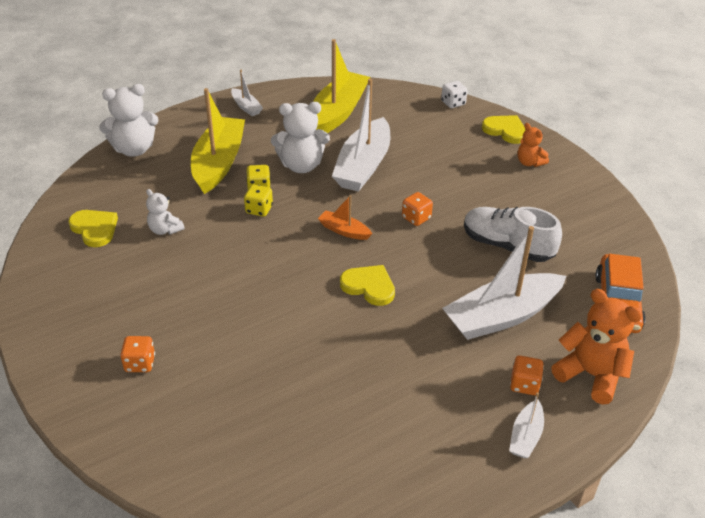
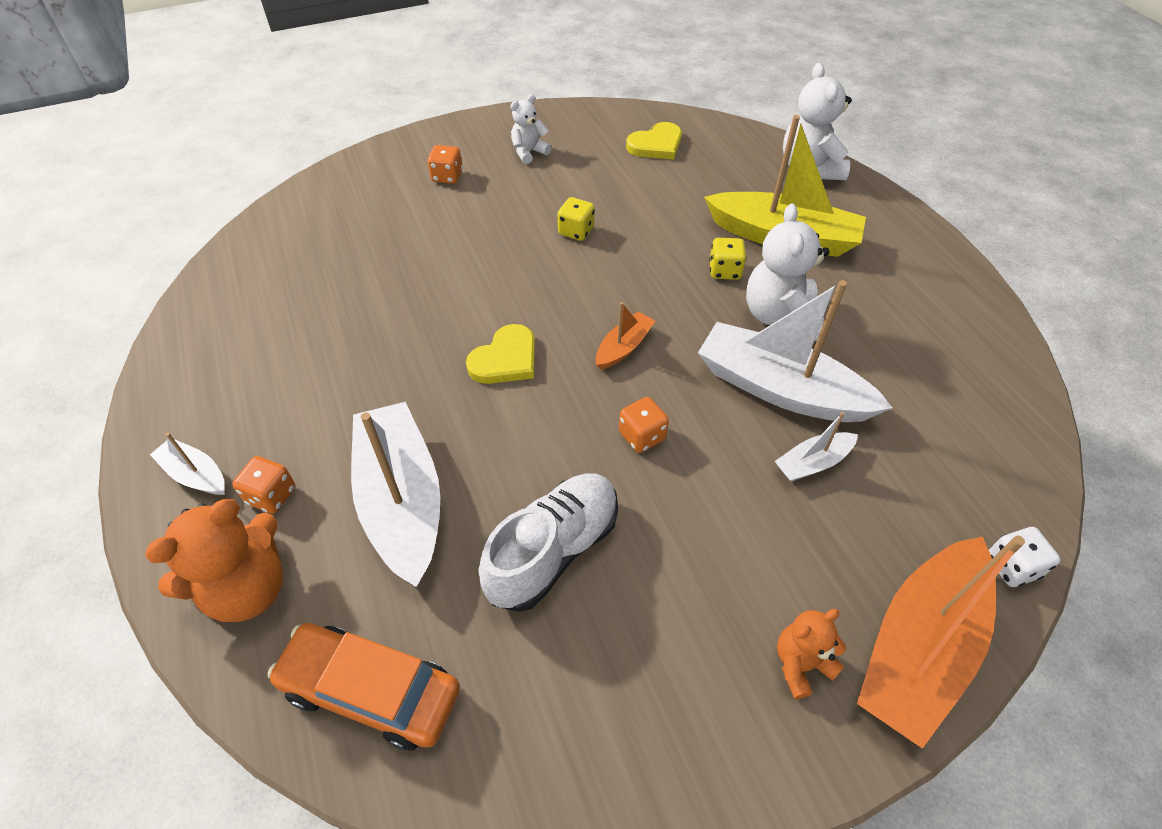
camera: 100 degrees right, 10 degrees up
white teddy bear [146,189,184,235] -> white teddy bear moved to [510,94,552,164]
white boat [231,70,263,116] -> white boat moved to [775,412,858,482]
yellow dice [244,185,273,217] -> yellow dice moved to [557,197,595,241]
yellow boat [313,39,370,133] -> none
yellow heart [482,115,526,144] -> orange boat [857,536,1025,749]

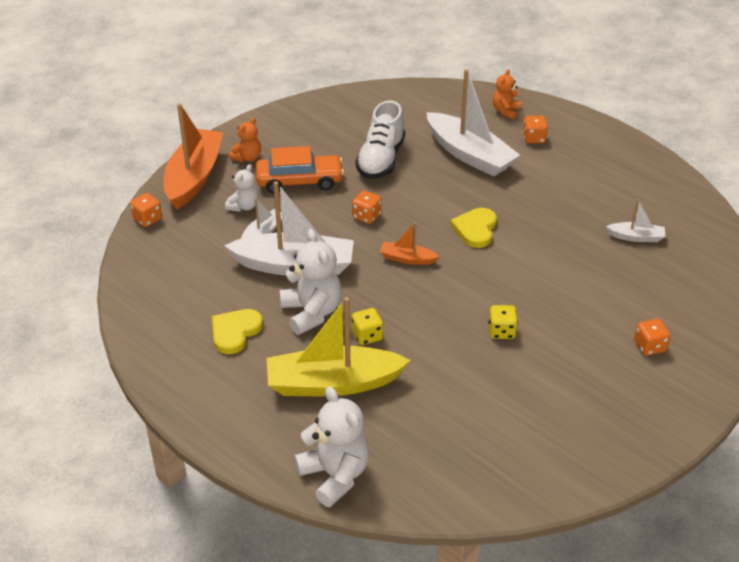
camera: 155 degrees right, 10 degrees down
orange teddy bear [145,499,283,622] -> orange teddy bear [493,69,521,120], size x0.57
white boat [150,433,225,495] -> white boat moved to [606,199,665,242]
orange car [268,623,460,750] -> orange car moved to [256,146,344,193]
white teddy bear [510,94,552,164] -> white teddy bear moved to [225,164,259,212]
orange boat [596,302,655,370] -> orange boat turned 90 degrees clockwise [380,222,440,265]
yellow heart [626,122,682,159] -> yellow heart moved to [212,309,263,354]
white dice [989,527,1061,587] -> orange dice [130,193,162,227]

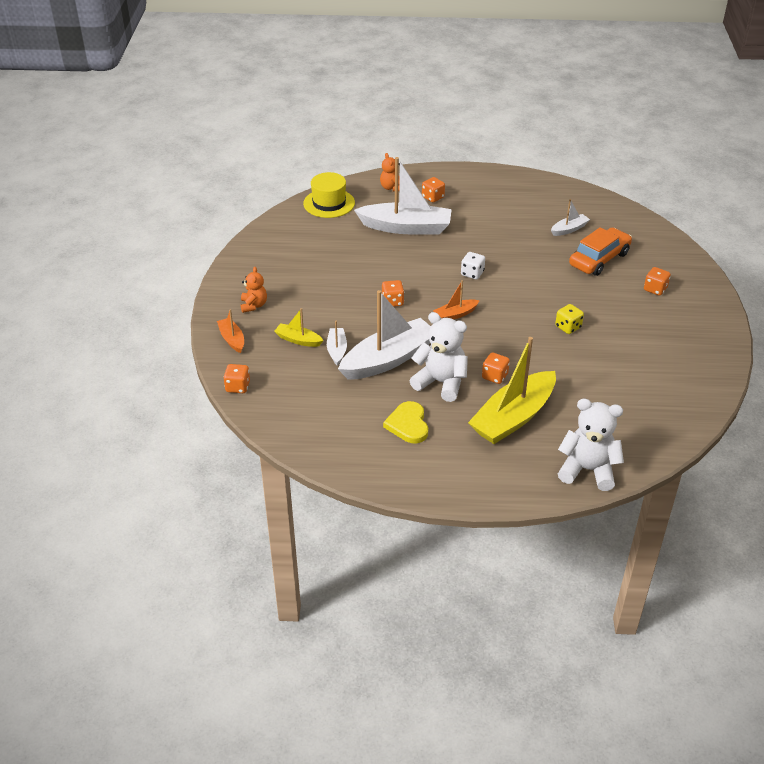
camera: 40 degrees left, 0 degrees up
orange boat [164,103,224,210] -> orange boat [217,309,244,353], size x0.47
white teddy bear [225,164,259,212] -> yellow boat [274,308,323,347]
orange car [256,146,344,193] -> orange car moved to [569,227,632,276]
yellow dice [351,308,383,345] -> orange dice [482,352,510,384]
white shoe [356,101,405,179] -> none
yellow heart [450,208,497,248] -> white dice [461,252,485,279]
none -> yellow hat [303,172,355,218]

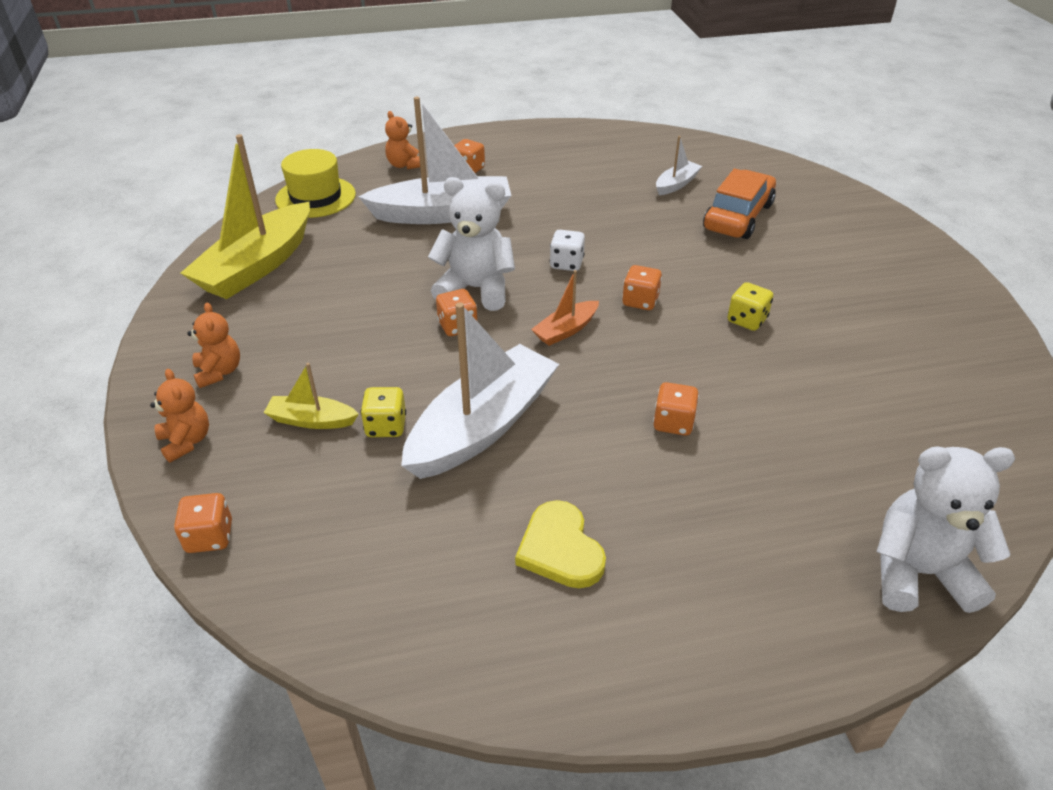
camera: 15 degrees left, 0 degrees up
orange boat [217,309,244,353] -> orange teddy bear [150,369,209,463]
white boat [327,321,347,366] -> yellow dice [361,387,406,437]
white teddy bear [409,312,468,402] -> white teddy bear moved to [428,177,515,311]
yellow boat [468,337,556,444] -> yellow boat moved to [181,134,310,299]
orange dice [644,267,671,296] -> orange dice moved to [622,265,662,310]

